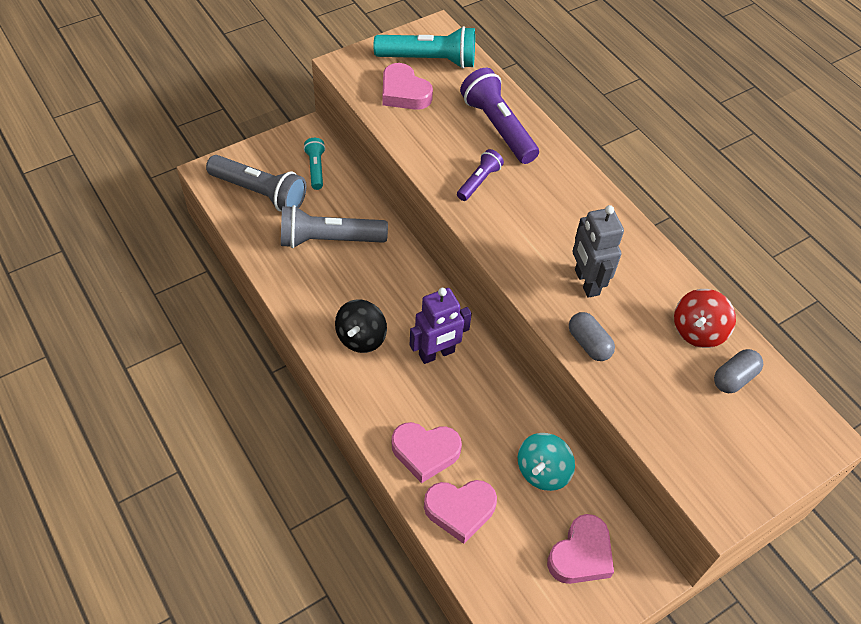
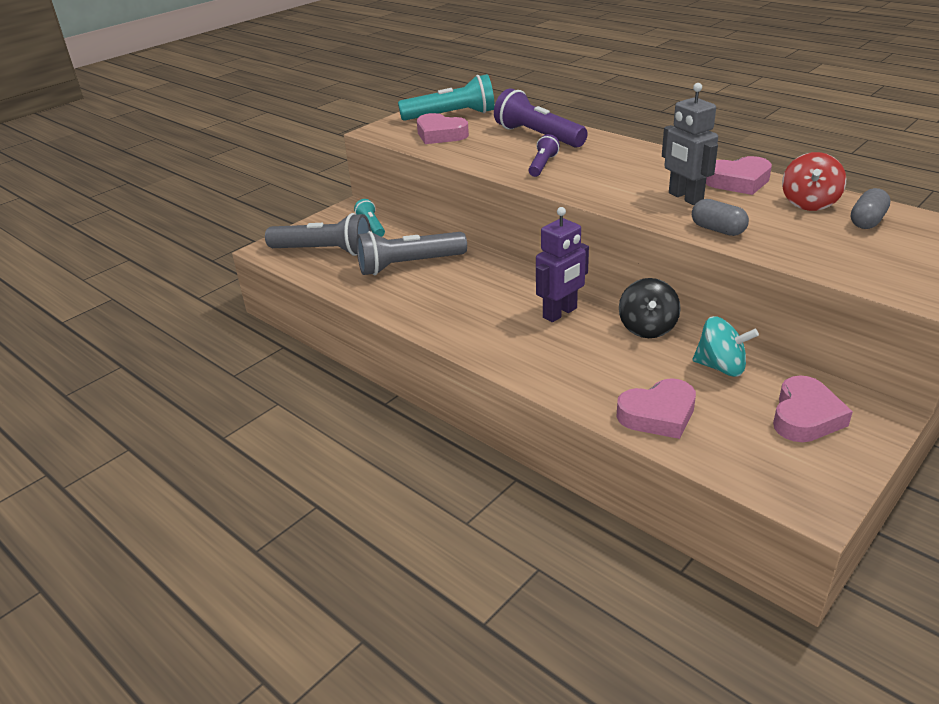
camera: 10 degrees left, 20 degrees down
black spinning top [335,300,387,353] -> black spinning top moved to [619,278,681,338]
pink heart [392,422,462,483] -> pink heart moved to [706,156,772,195]
turquoise spinning top [518,433,575,491] -> turquoise spinning top turned 90 degrees counterclockwise [692,316,759,377]

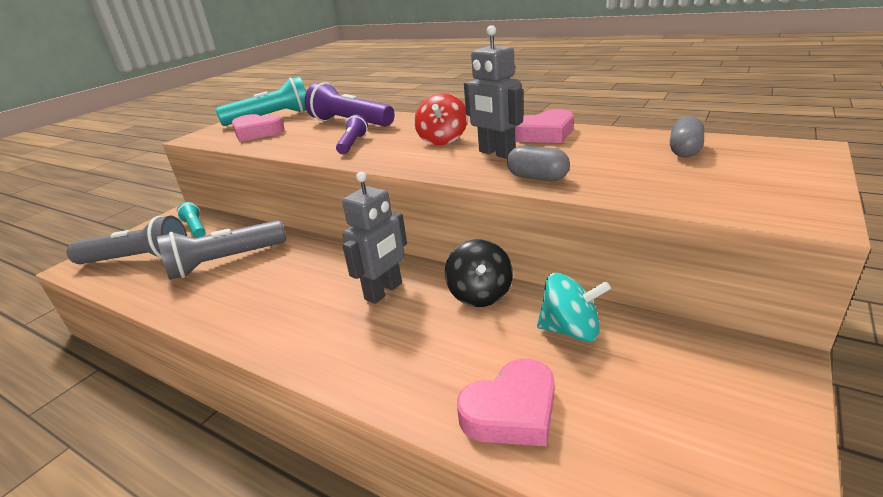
camera: 10 degrees left, 5 degrees down
purple robot [536,207,589,322] -> grey robot [342,172,407,304]
pink heart [773,376,853,442] -> none
red spinning top [782,152,846,211] -> red spinning top moved to [414,93,468,145]

